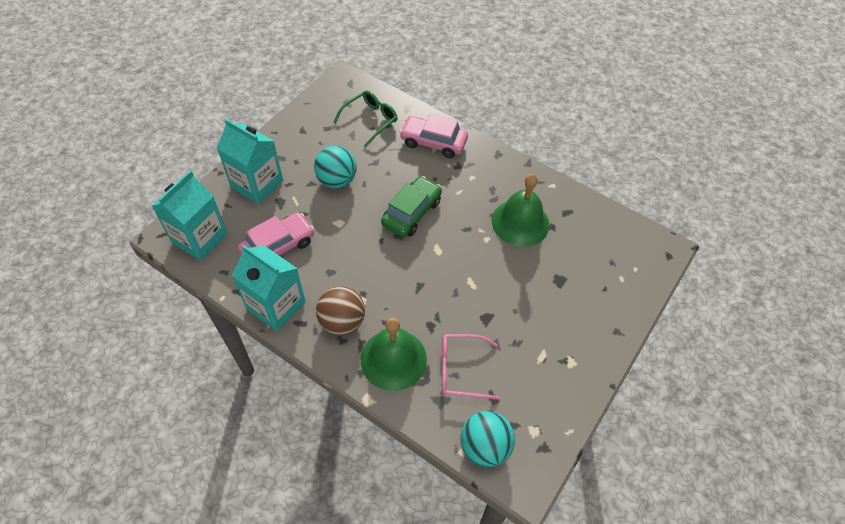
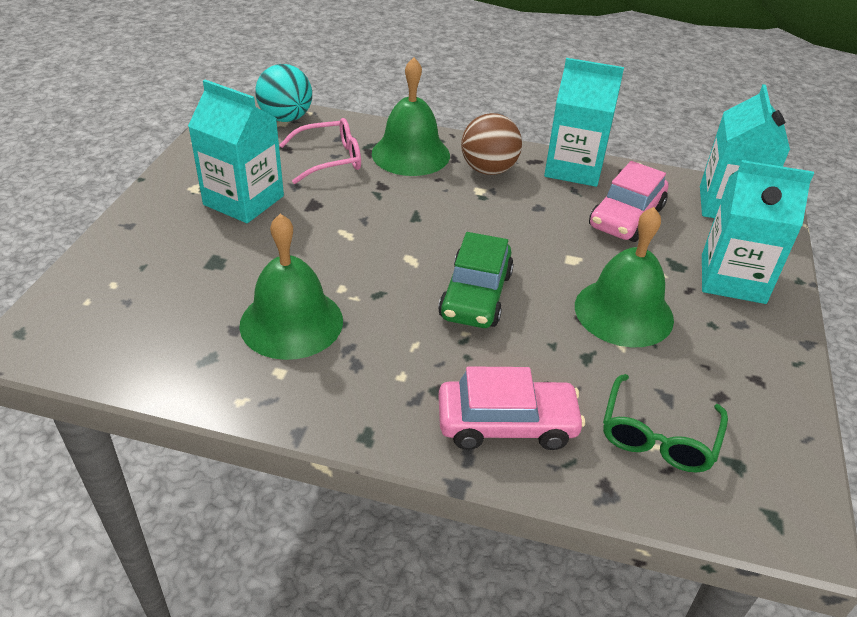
camera: 160 degrees right, 15 degrees down
turquoise ball [314,146,357,188] -> green bell [575,207,674,347]
none -> turquoise carton [188,80,284,223]

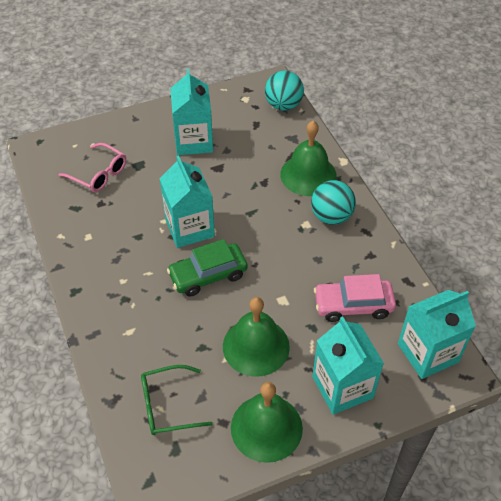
camera: 55 degrees right, 10 degrees up
green bell [239,214,343,360] -> green bell moved to [231,382,303,463]
pink glasses [279,118,361,184] -> pink glasses moved to [58,143,126,192]
pink car [438,366,585,450] -> none
brown ball [461,113,522,175] -> turquoise ball [311,180,356,225]
turquoise carton [544,58,624,187] -> turquoise carton moved to [159,155,215,248]

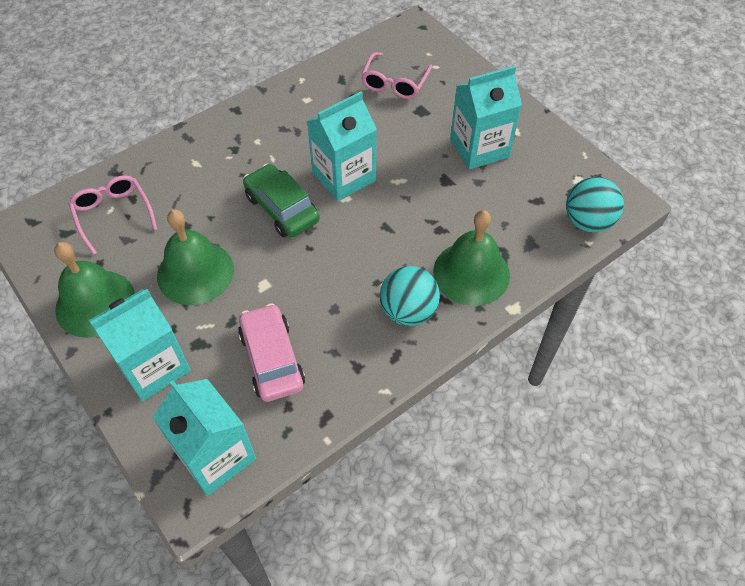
camera: 75 degrees right, 5 degrees up
green glasses [141,365,213,435] -> pink glasses [69,175,157,255]

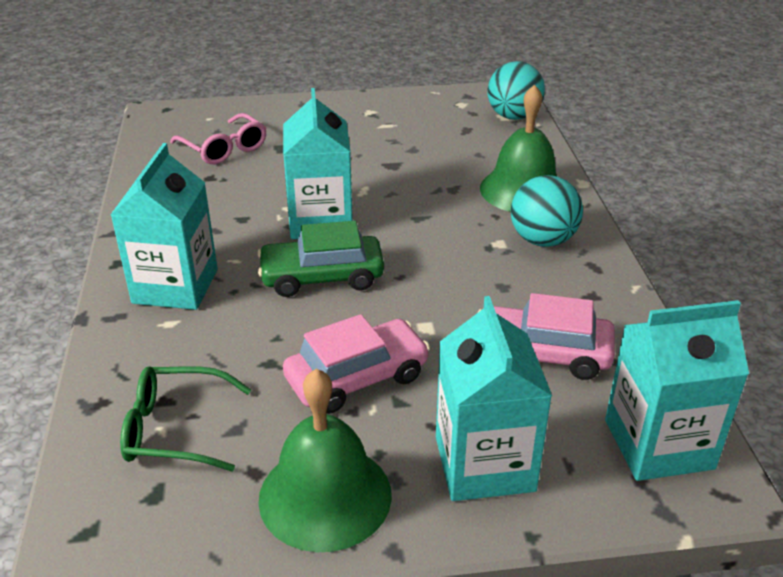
camera: 60 degrees left, 20 degrees down
pink glasses [69,175,157,255] -> green glasses [120,366,251,472]
green bell [157,210,234,305] -> pink car [283,314,430,414]
turquoise carton [450,66,522,170] -> turquoise carton moved to [111,143,218,310]

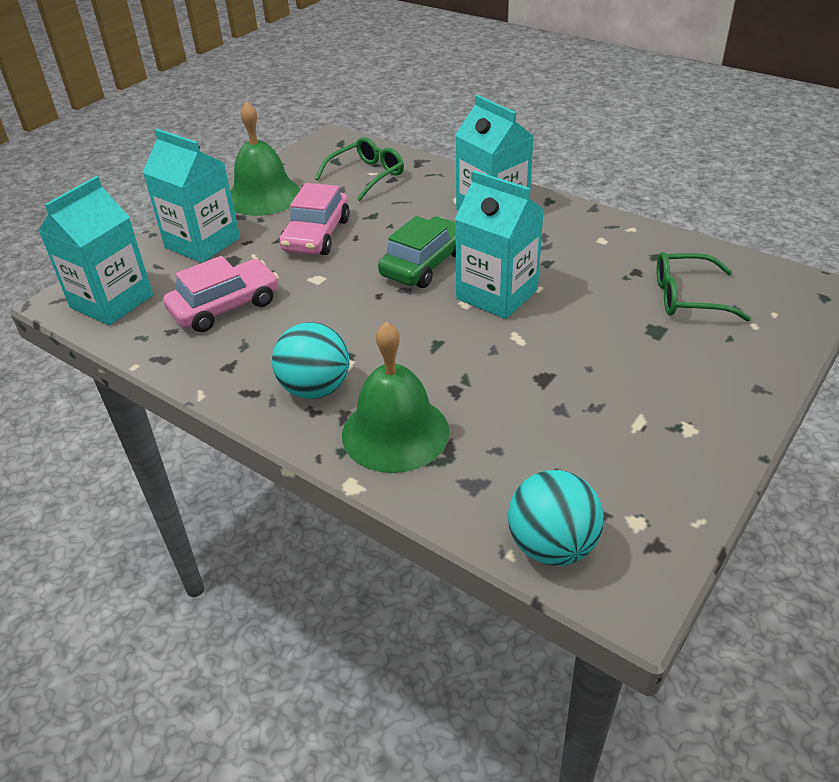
camera: 135 degrees right, 5 degrees up
pink glasses [170,113,266,165] -> green glasses [657,252,751,321]

